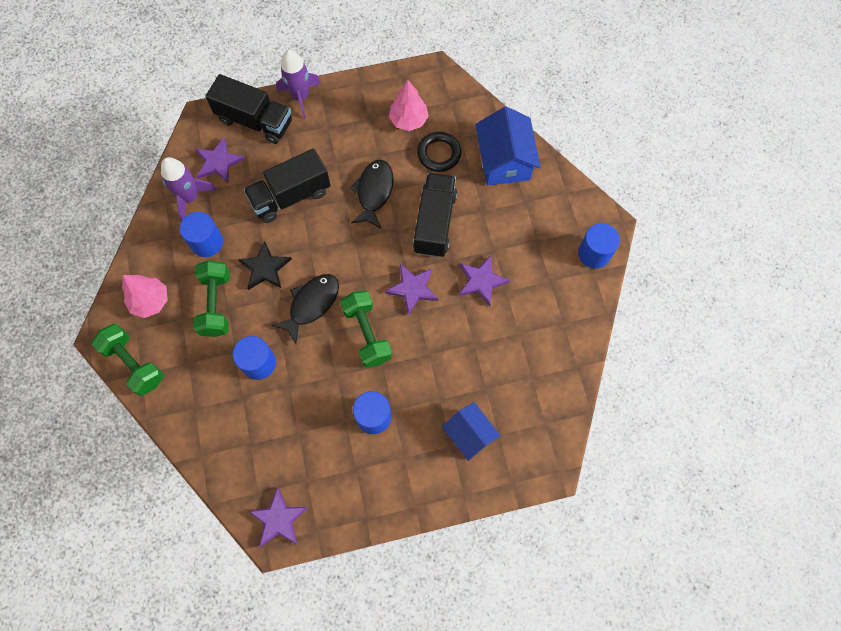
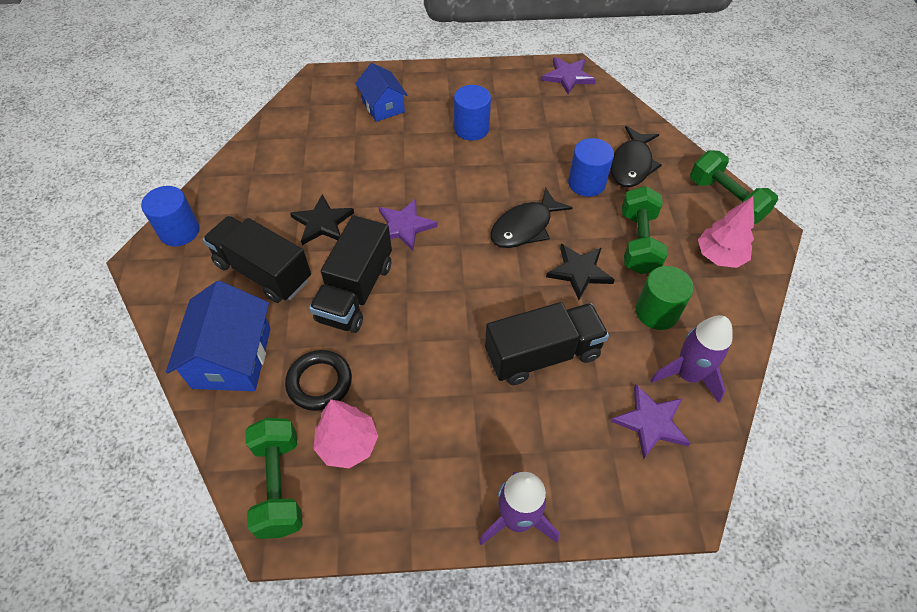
camera: 170 degrees left, 15 degrees down
blue cylinder [180,212,223,257] -> green cylinder [636,266,694,330]
black truck [206,74,292,144] -> black truck moved to [203,216,311,303]
green dumbbell [340,290,392,368] -> green dumbbell moved to [246,418,303,539]
black fish [350,160,394,228] -> black fish moved to [611,126,662,187]
purple star [459,255,510,306] -> black star [290,194,354,245]

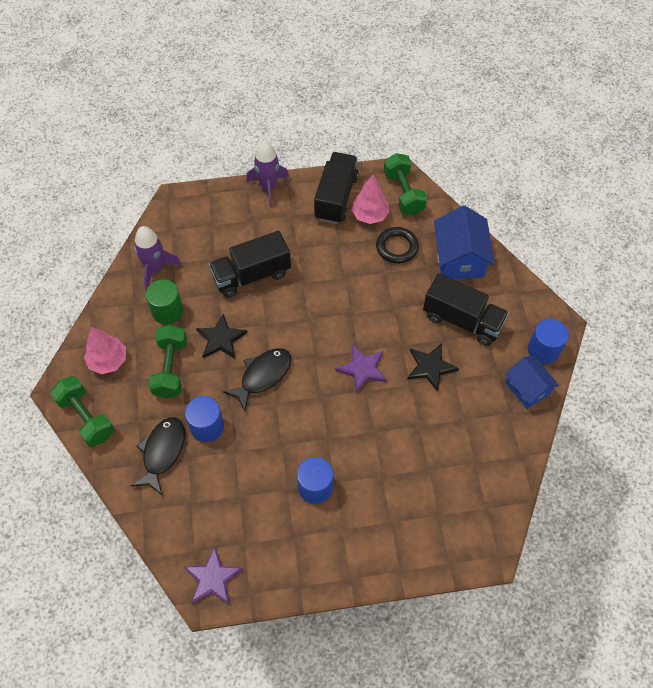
camera: 175 degrees right, 5 degrees up
black truck [309,216,392,333] -> black truck moved to [314,152,359,224]
blue house [355,63,408,122] -> blue house moved to [505,356,559,409]
purple star [610,384,691,460] -> none

